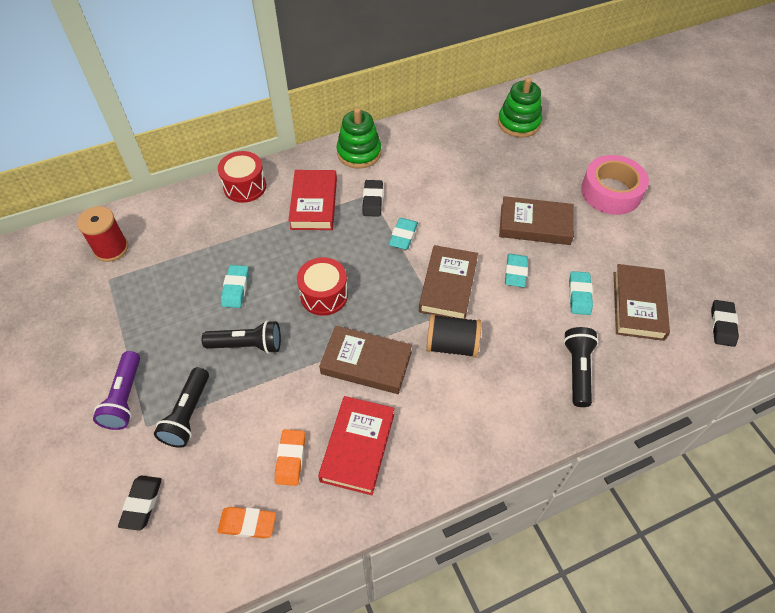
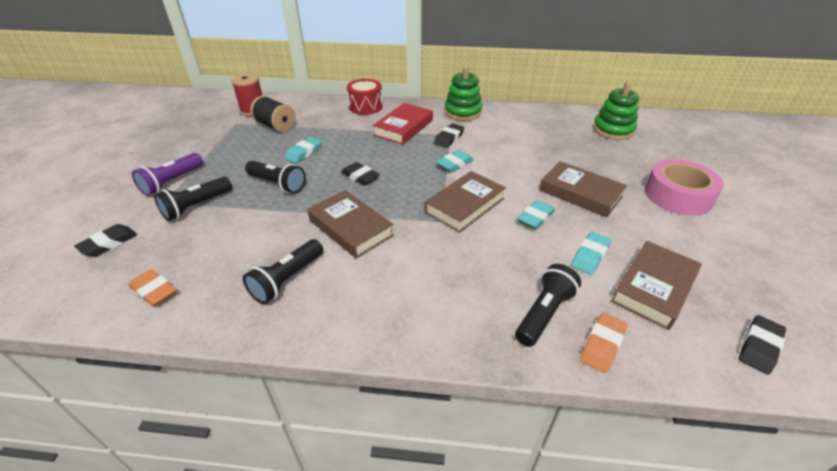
camera: 30 degrees right, 15 degrees down
orange eraser [275,429,305,486] -> orange eraser moved to [580,313,627,373]
red drum [297,257,348,316] -> black eraser [341,162,380,185]
red book [318,396,394,495] -> black flashlight [243,239,323,304]
black spool [426,314,481,358] -> black spool moved to [250,96,295,132]

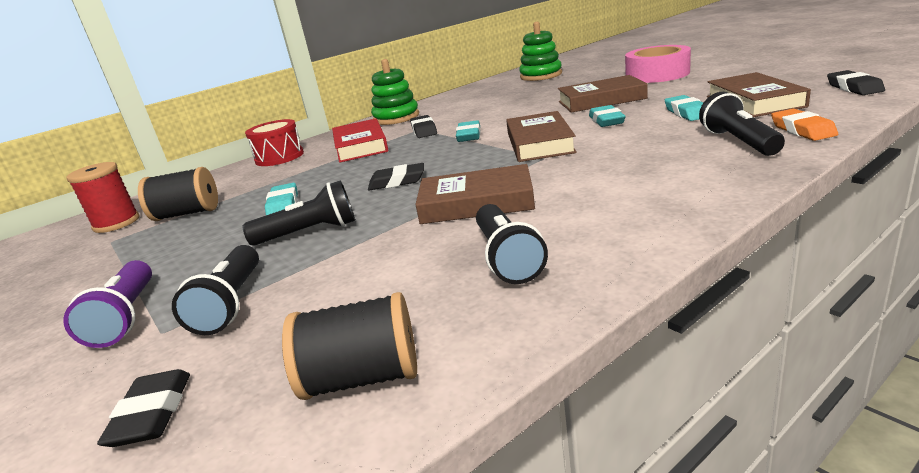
camera: 40 degrees left, 15 degrees down
orange eraser [129,269,176,307] -> black spool [282,292,417,400]

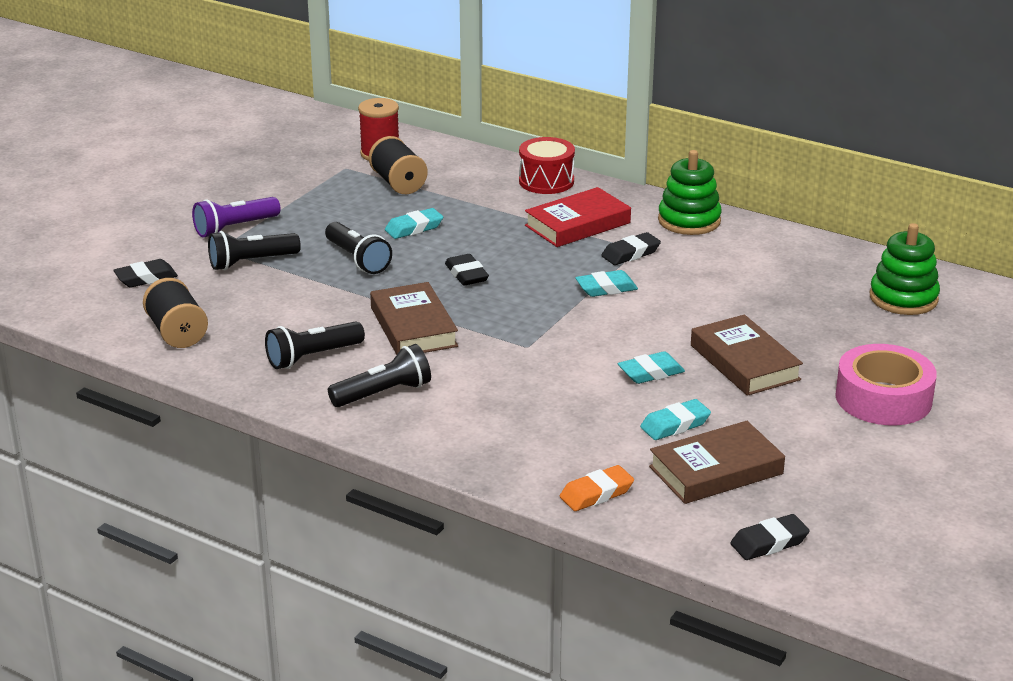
camera: 65 degrees right, 5 degrees up
brown book [506,111,577,162] -> none
black flashlight [699,92,785,156] -> black flashlight moved to [328,344,431,407]

